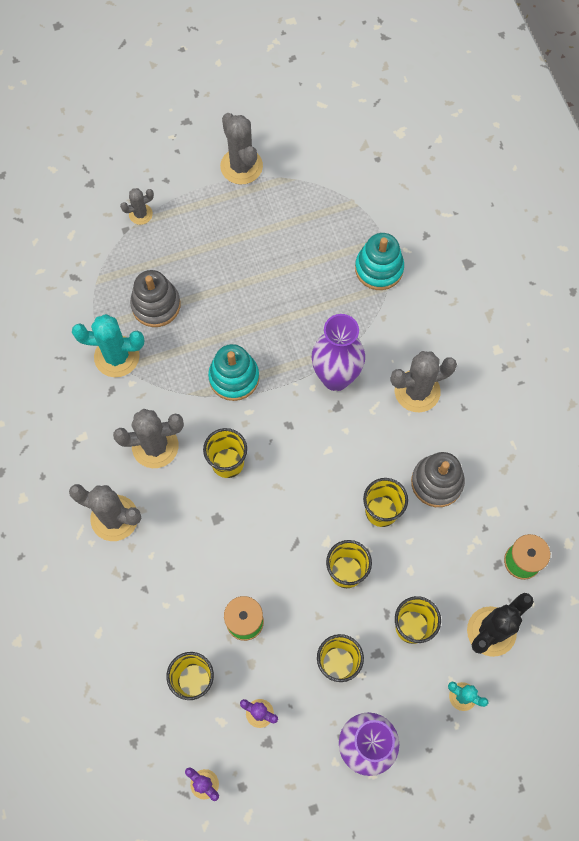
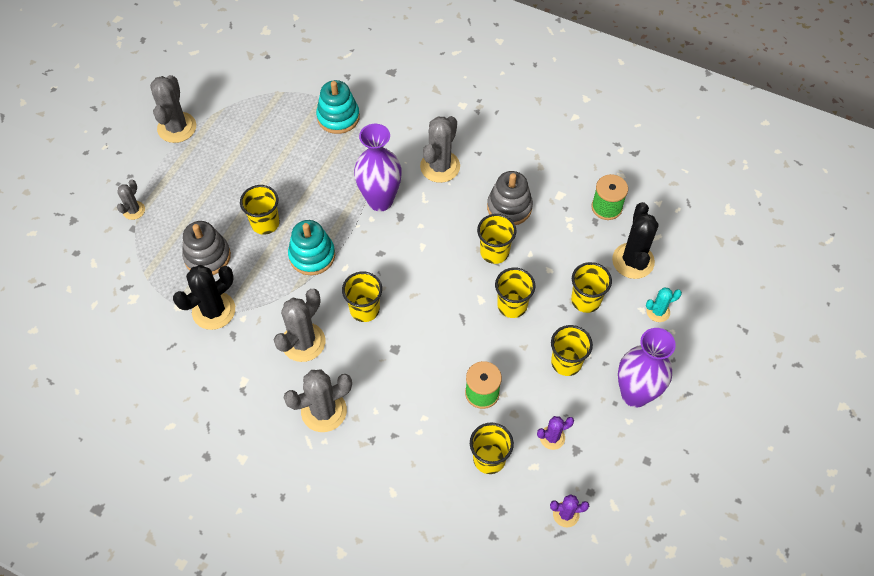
camera: 45 degrees left, 10 degrees down
turquoise cactus [72,314,144,377] -> black cactus [173,265,235,330]
grey cactus [220,113,263,184] -> grey cactus turned 75 degrees clockwise [150,75,196,143]
none -> yellow cup [240,185,280,235]

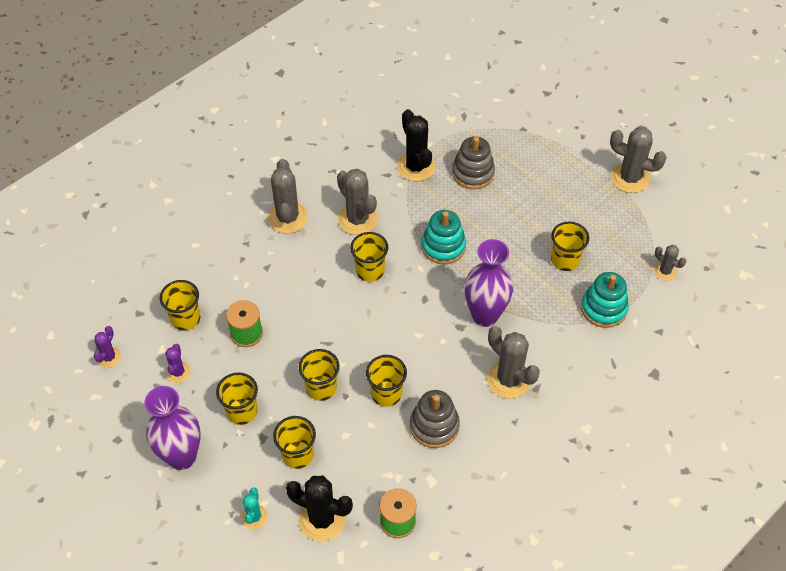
camera: 110 degrees right, 5 degrees down
grey cactus [117,179,145,220] -> grey cactus moved to [654,245,686,281]
yellow cup [240,185,280,235] -> yellow cup moved to [551,222,589,271]

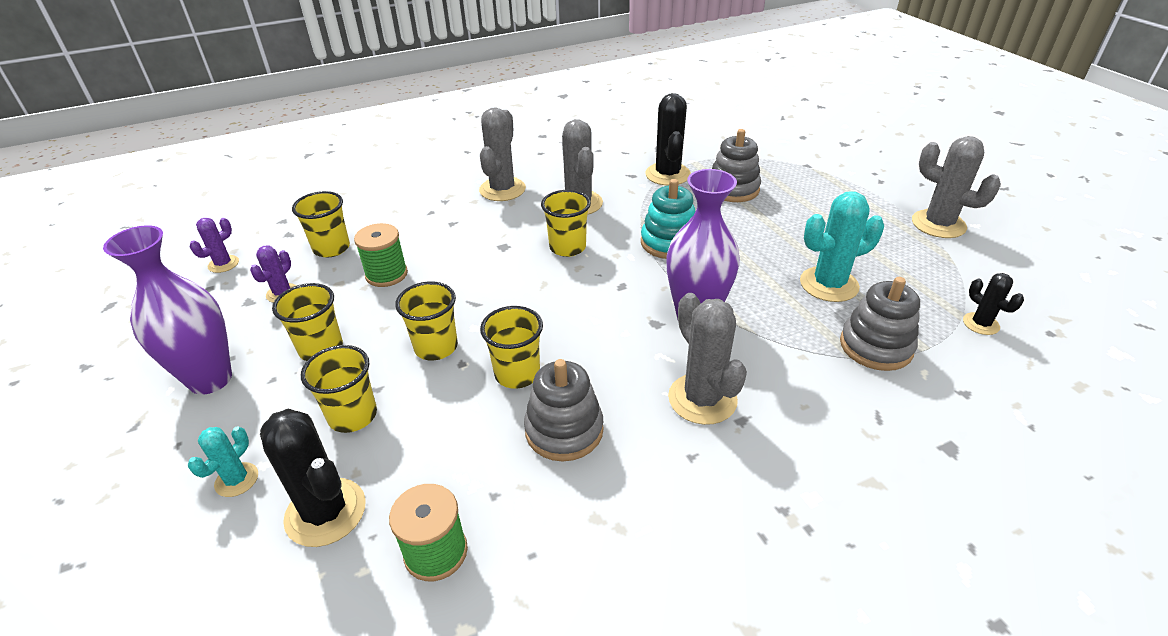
camera: 20 degrees right, 15 degrees down
yellow cup [551,222,589,271] -> turquoise cactus [800,191,884,302]
turquoise stacking toy [581,272,629,328] -> grey stacking toy [840,277,920,371]
grey cactus [654,245,686,281] -> black cactus [963,273,1024,335]

